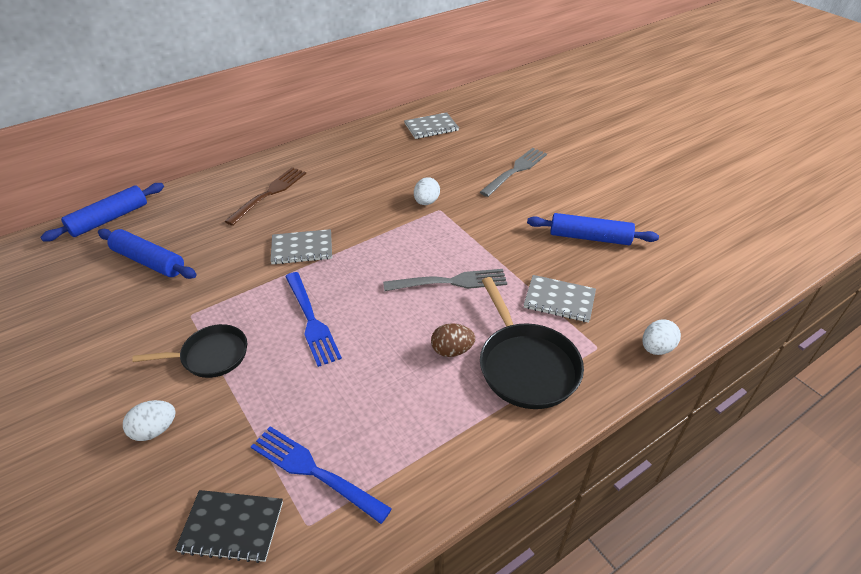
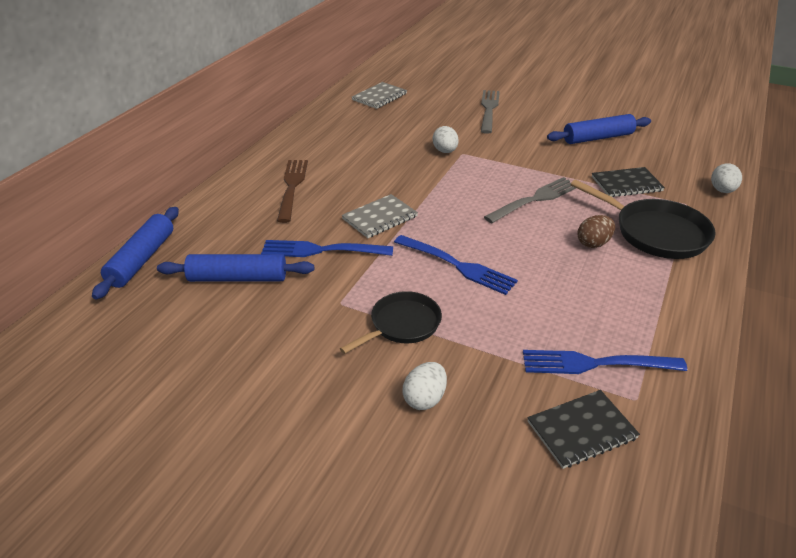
camera: 30 degrees left, 5 degrees down
grey notebook [524,275,596,323] -> black notebook [592,167,665,197]
none -> blue fork [261,240,393,257]

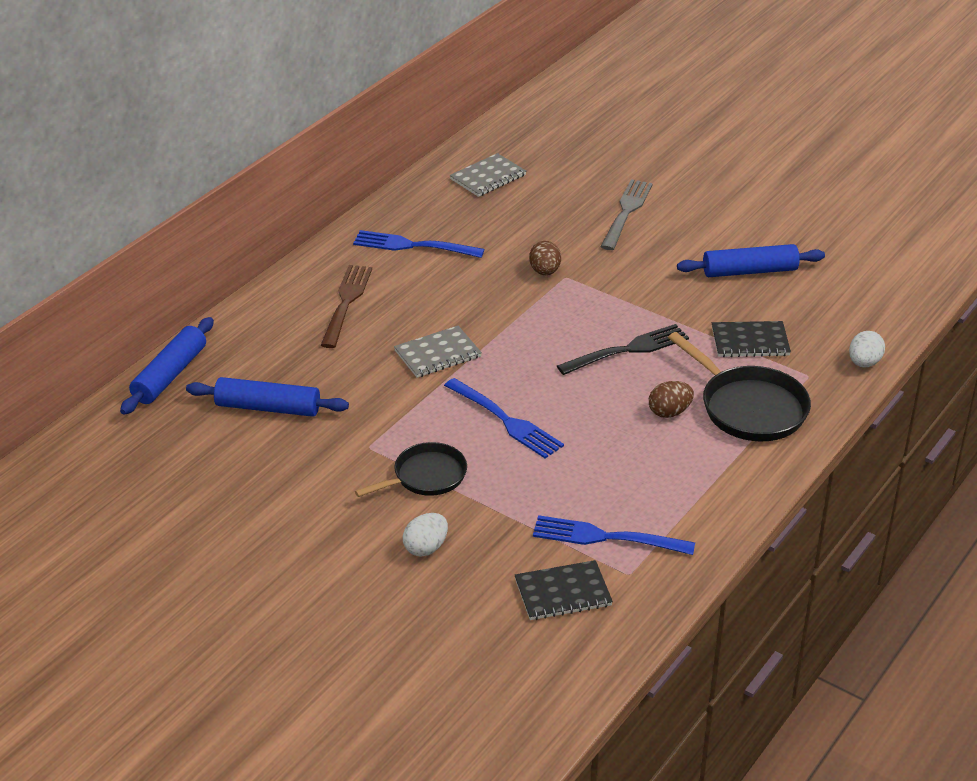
camera: 10 degrees right, 0 degrees up
blue fork [261,240,393,257] -> blue fork moved to [353,230,485,258]
white egg [433,126,459,153] -> brown egg [529,241,561,275]
grey fork [484,177,576,223] -> black fork [557,324,689,375]

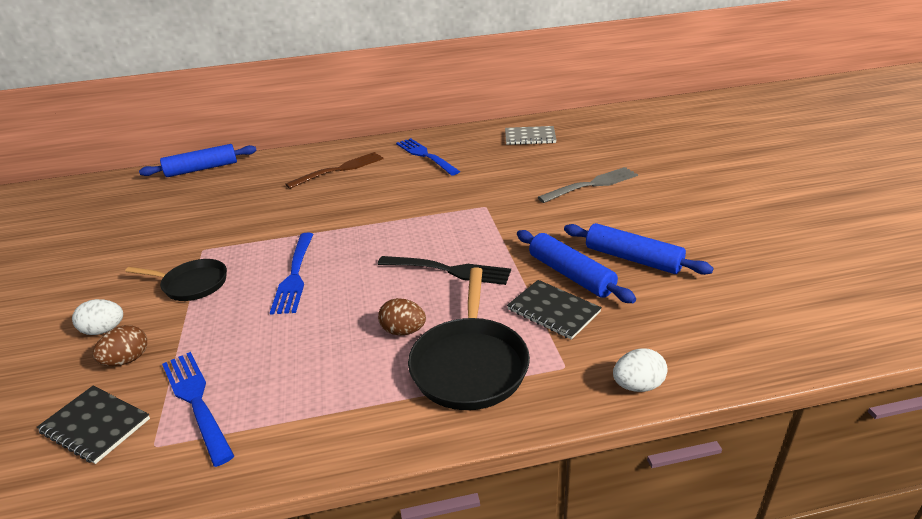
camera: 45 degrees right, 5 degrees down
blue rolling pin [186,377,349,417] -> blue rolling pin moved to [517,230,636,303]
grey notebook [394,326,482,378] -> none
brown egg [529,241,561,275] -> brown egg moved to [92,325,147,366]

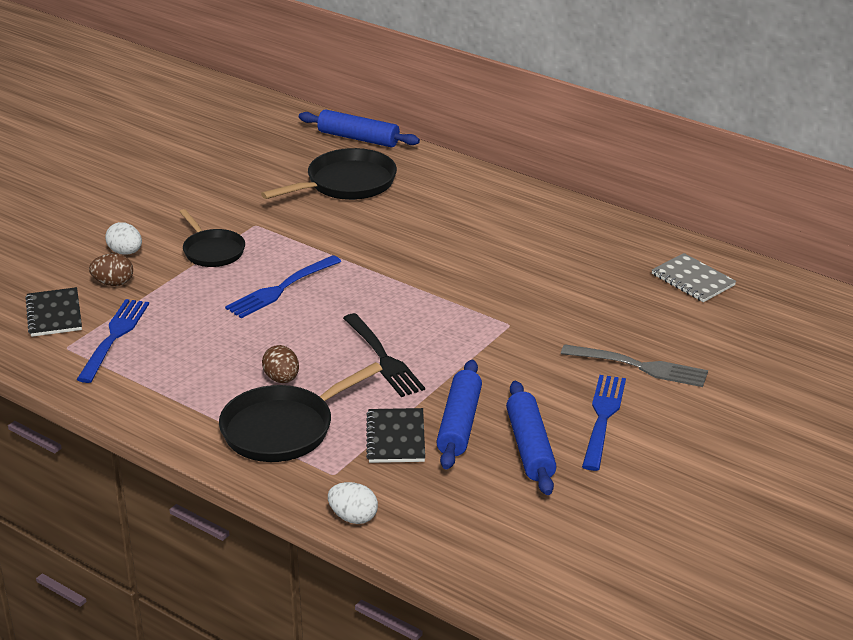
camera: 45 degrees right, 0 degrees up
brown fork [285,152,384,189] -> none
blue fork [396,138,460,176] -> blue fork moved to [582,375,626,471]
none -> black pan [261,148,397,200]

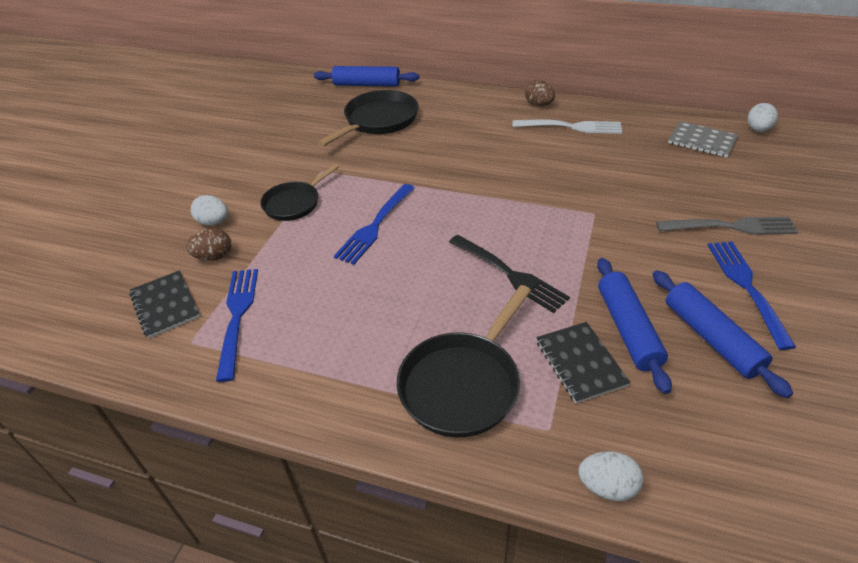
camera: 15 degrees left, 10 degrees up
black pan [180,209,245,267] -> black pan turned 90 degrees clockwise [260,164,340,221]
brown egg [262,345,299,383] -> brown egg moved to [525,80,555,106]
none -> white fork [512,119,622,134]
none -> white egg [748,103,778,132]

